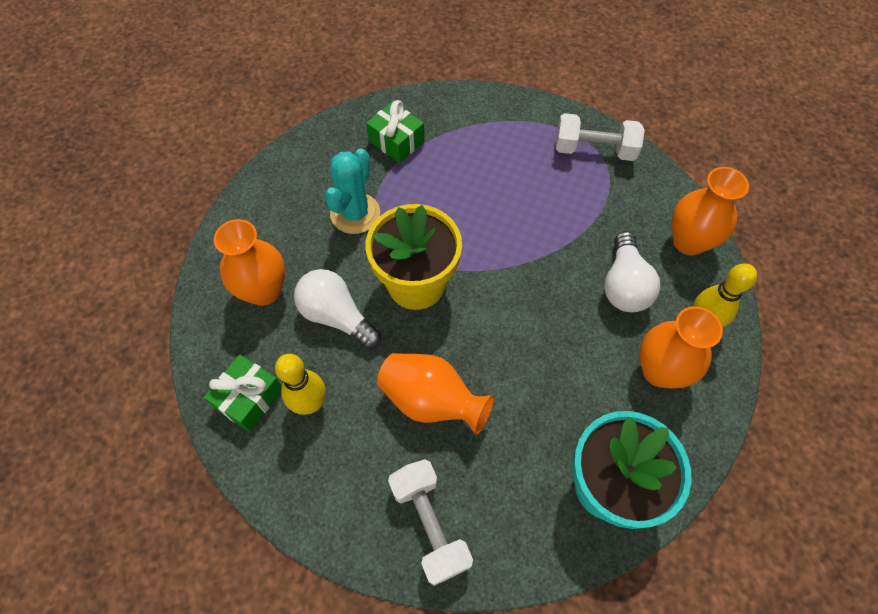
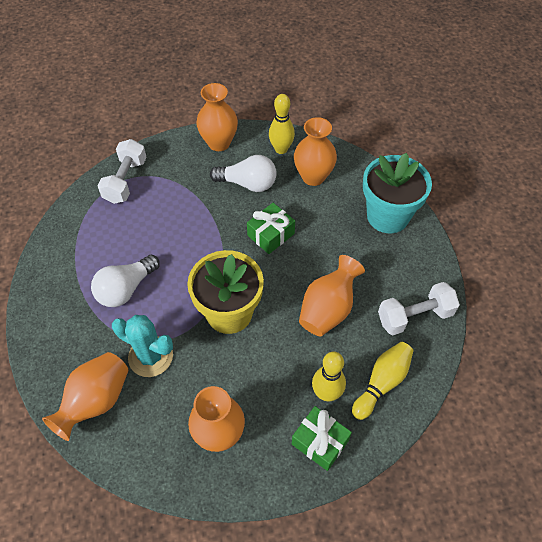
camera: 85 degrees left, 5 degrees down
white light bulb [294,269,381,349] -> white light bulb moved to [91,255,160,307]
green gift [366,100,425,163] -> green gift moved to [247,203,295,254]
none -> orange vase [42,352,128,441]
none -> yellow bowling pin [352,342,413,420]

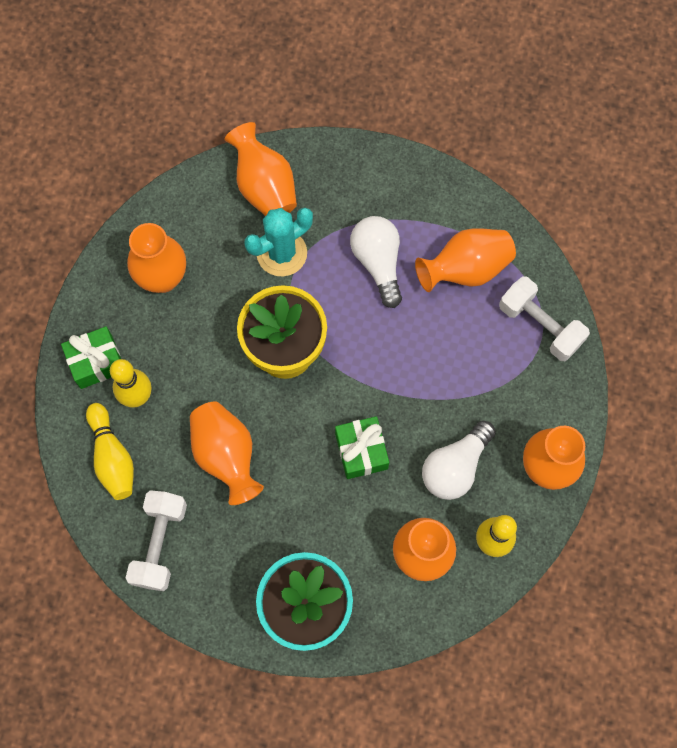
camera: 120 degrees right, 15 degrees up
none -> orange vase [415,228,516,292]

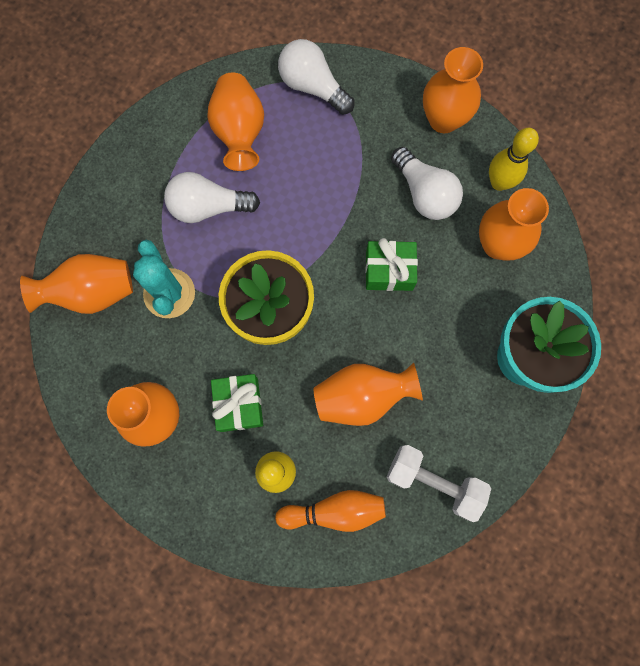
camera: 75 degrees left, 5 degrees up
green gift [61,326,121,389] -> green gift moved to [211,374,263,432]
yellow bowling pin [86,403,134,500] -> orange bowling pin [275,490,386,532]
white dumbbell [499,277,590,361] -> white light bulb [278,39,354,115]

